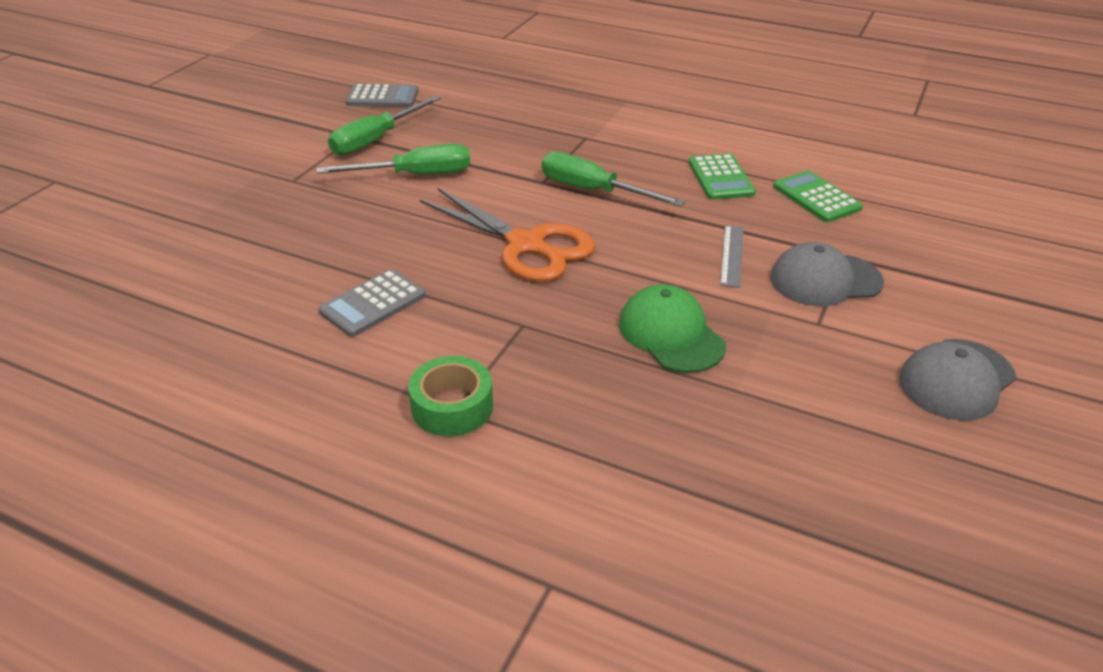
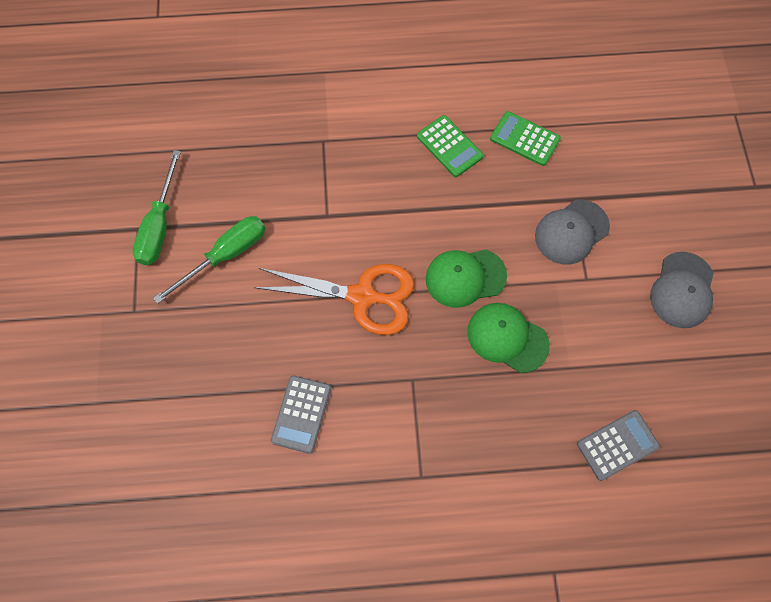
camera: 30 degrees left, 30 degrees up
grey calculator [346,84,418,107] -> grey calculator moved to [577,410,660,481]
green tape [408,356,493,437] -> none
green screwdriver [542,152,685,207] -> none
grey ruler [720,225,744,288] -> none
none -> green cap [426,250,507,308]

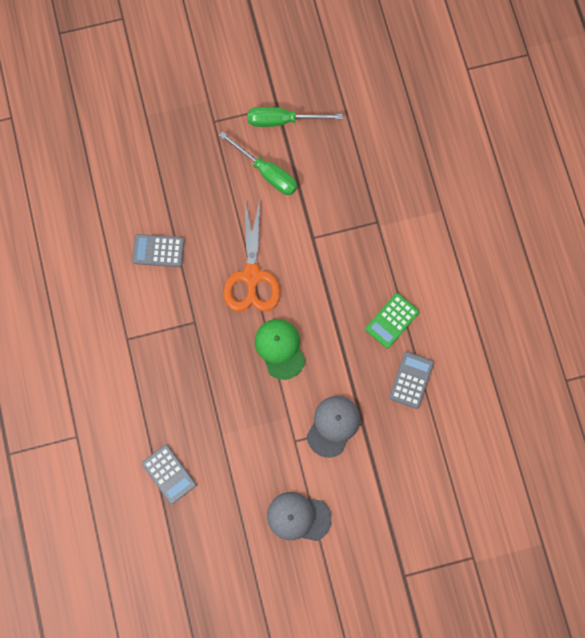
camera: 80 degrees right, 10 degrees up
green cap [467,303,550,373] -> none
green calculator [490,111,561,166] -> grey calculator [389,352,434,409]
grey cap [535,199,610,265] -> grey cap turned 75 degrees clockwise [307,396,360,458]

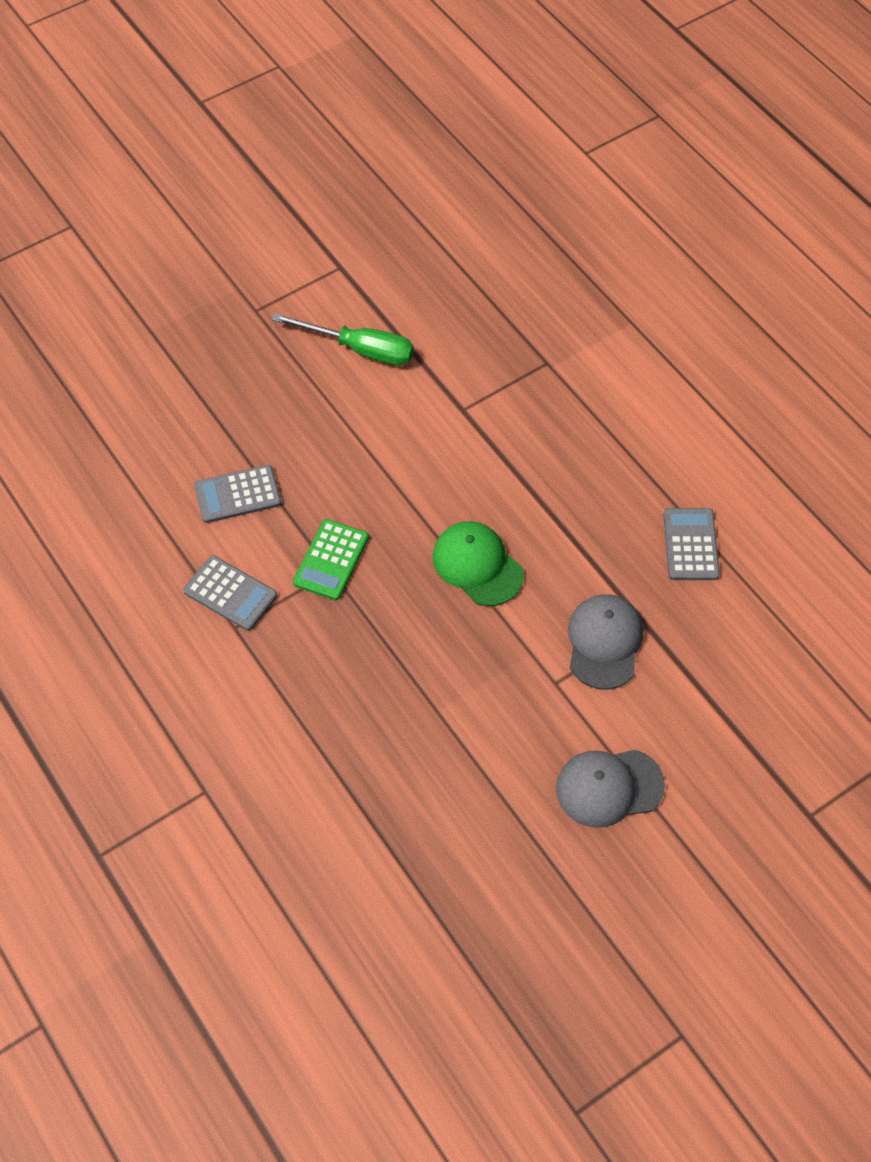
camera: 20 degrees left, 20 degrees down
grey calculator [142,444,196,504] -> grey calculator moved to [183,555,277,631]
orange scissors [224,200,280,312] -> none
green screwdriver [248,107,343,127] -> none
green calculator [365,293,419,349] -> green calculator moved to [293,519,369,600]

